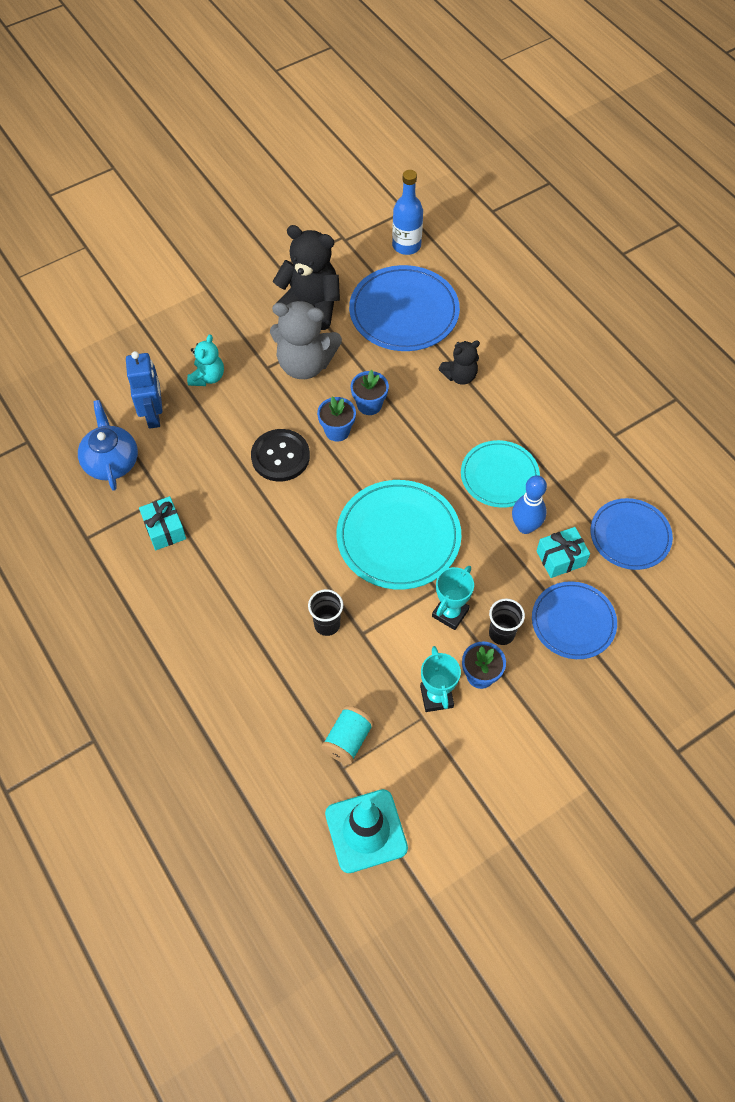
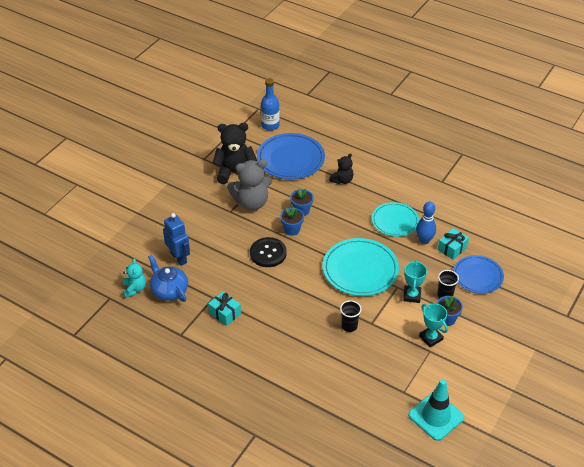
camera: 25 degrees left, 15 degrees down
turquoise teddy bear [187,334,224,386] -> turquoise teddy bear moved to [123,259,146,298]
turquoise spool [321,705,374,764] -> none
blue plate [591,498,673,570] -> none

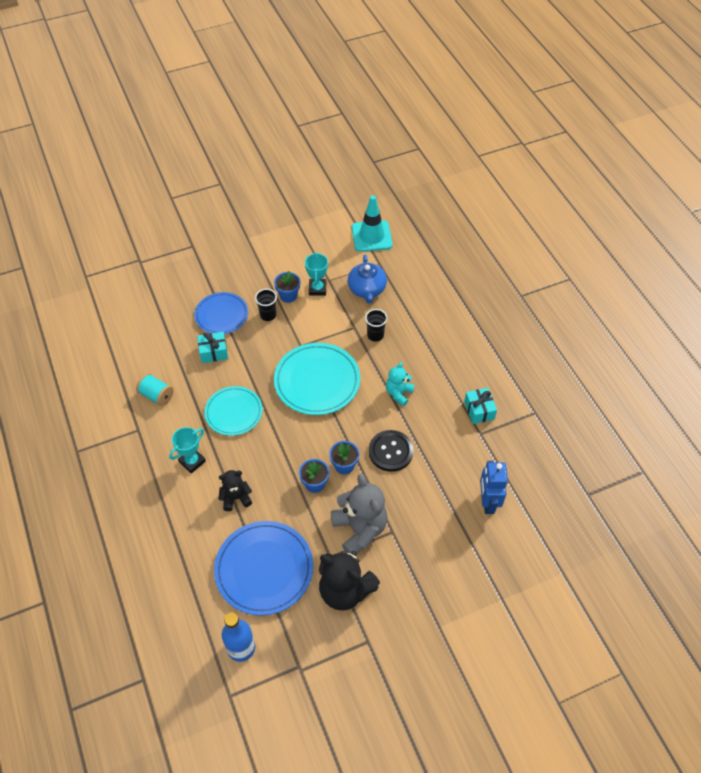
camera: 145 degrees left, 10 degrees up
turquoise teddy bear [123,259,146,298] -> turquoise teddy bear moved to [386,362,414,406]
blue teapot [148,255,188,302] -> blue teapot moved to [348,254,387,304]
grey teddy bear [227,159,272,211] -> grey teddy bear turned 45 degrees clockwise [331,474,387,553]
turquoise trophy [403,260,427,303] -> turquoise trophy moved to [169,427,206,474]
blue bowling pin [416,202,436,244] -> none
none -> turquoise spool [136,373,174,406]

